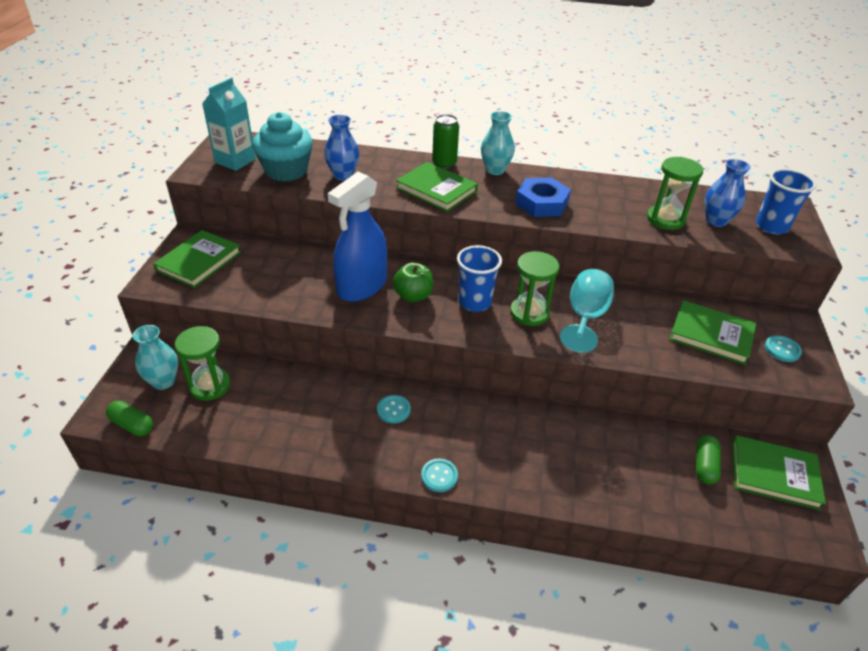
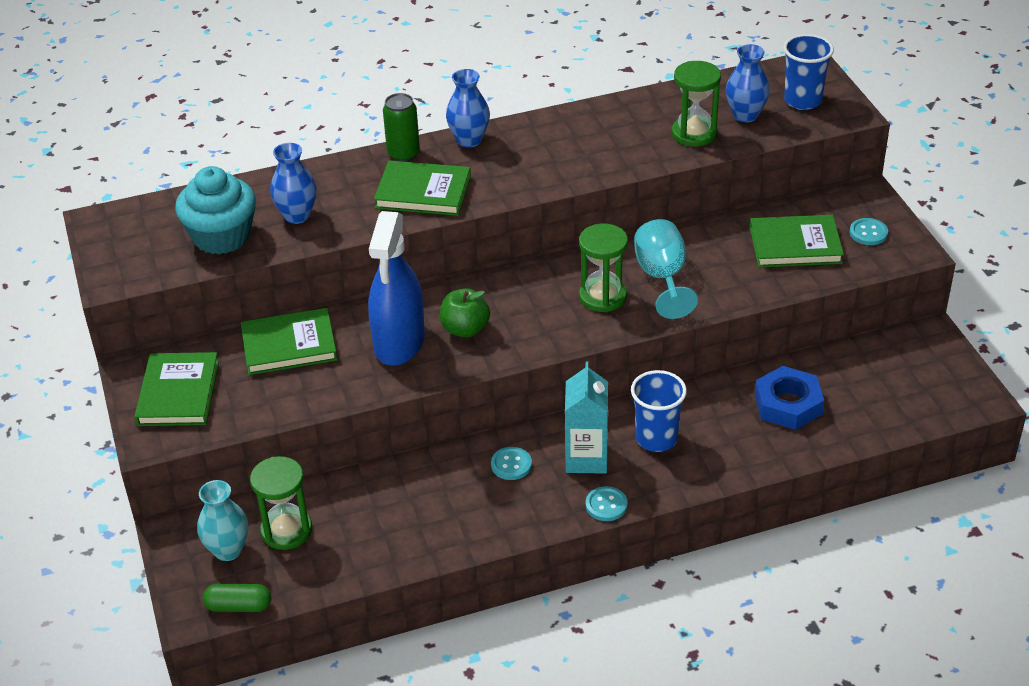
camera: 25 degrees left, 0 degrees up
turquoise carton [202,78,256,171] -> turquoise carton moved to [565,362,608,474]
blue cup [457,245,502,312] -> blue cup moved to [631,370,687,452]
turquoise vase [481,111,515,175] -> blue vase [446,69,490,148]
blue nut [516,178,571,217] -> blue nut moved to [755,366,824,430]
green capsule [696,435,721,484] -> none
green book [732,435,826,510] -> green book moved to [241,308,337,375]

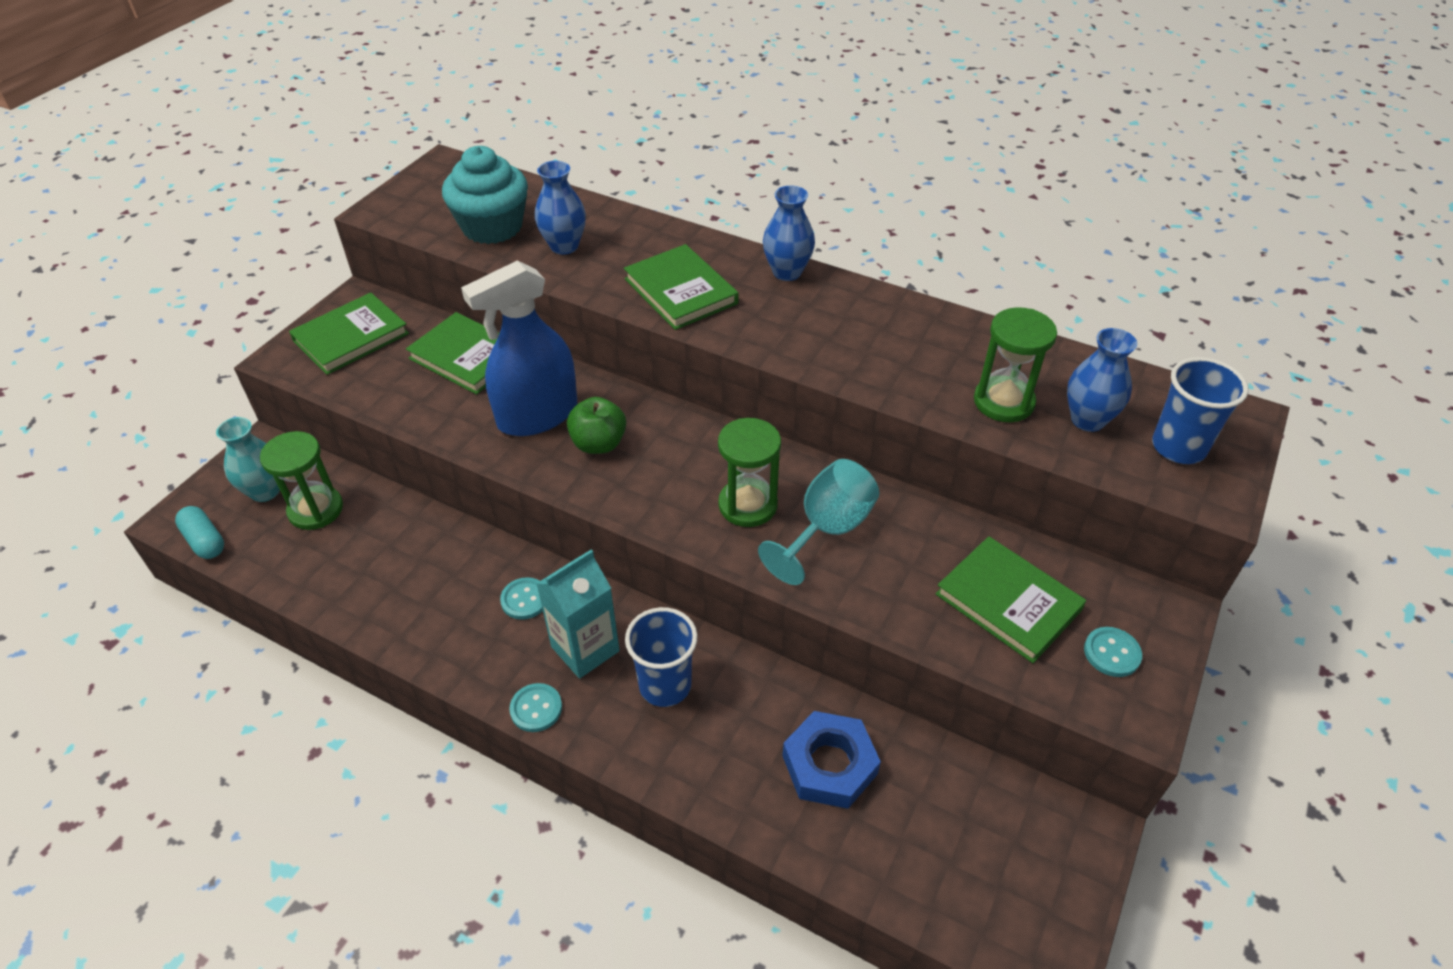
camera: 45 degrees right, 5 degrees up
green capsule [203,584,271,612] -> turquoise capsule [175,506,224,559]
green can [383,93,420,162] -> none

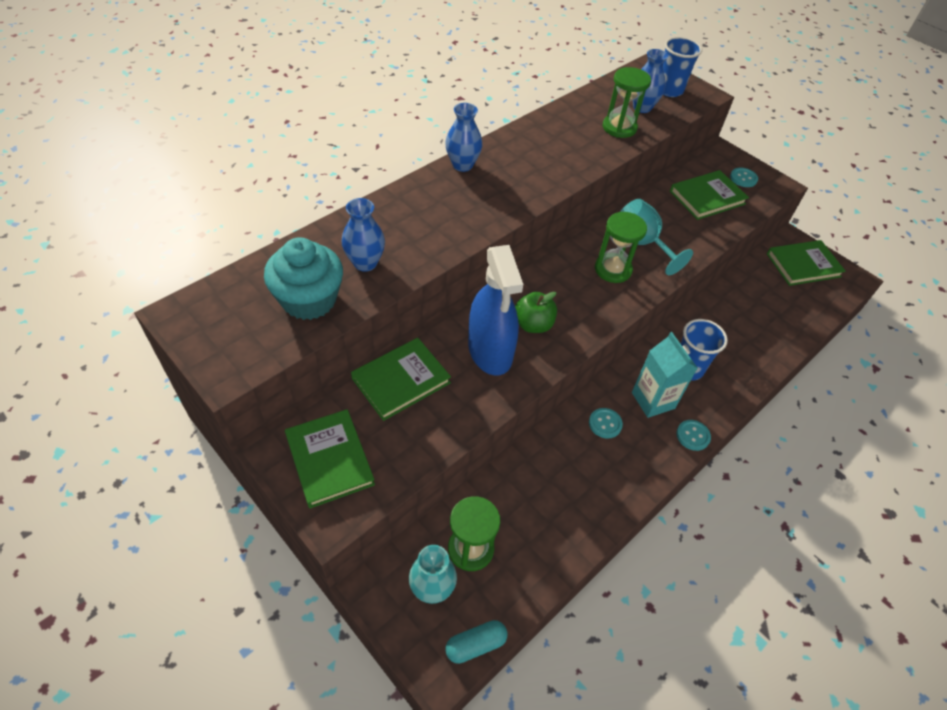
camera: 75 degrees left, 5 degrees up
green book [624,244,739,330] -> green book moved to [767,240,846,286]
blue nut [782,711,881,809] -> none

